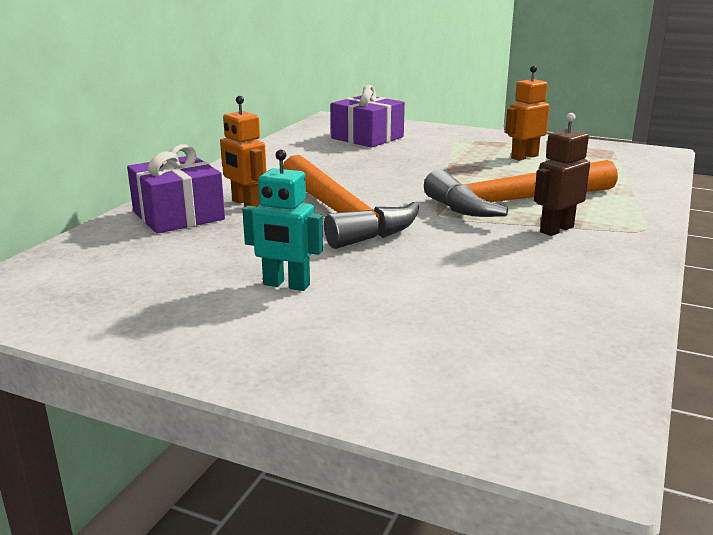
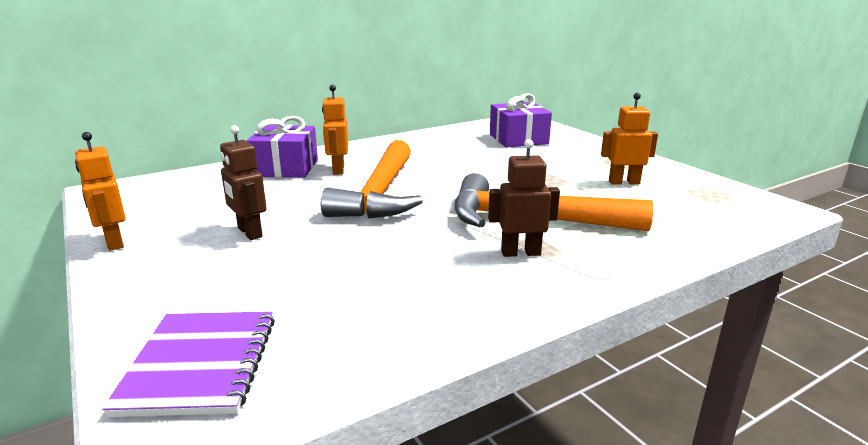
camera: 35 degrees right, 0 degrees up
turquoise robot [243,150,323,291] -> brown robot [220,125,267,240]
none -> orange robot [75,132,126,251]
none -> purple notebook [102,311,275,417]

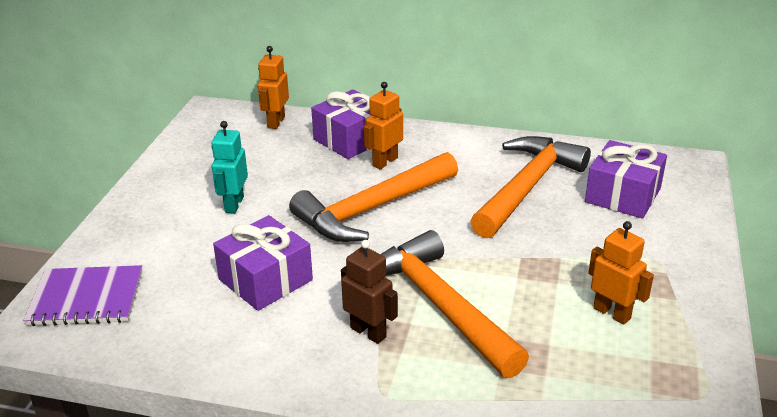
camera: 45 degrees right, 10 degrees up
orange robot [75,132,126,251] -> orange robot moved to [258,46,289,129]
purple notebook [102,311,275,417] -> purple notebook turned 45 degrees clockwise [23,265,143,326]
brown robot [220,125,267,240] -> turquoise robot [212,121,248,213]
none -> purple gift [213,215,313,311]
none -> orange hammer [470,136,591,238]

